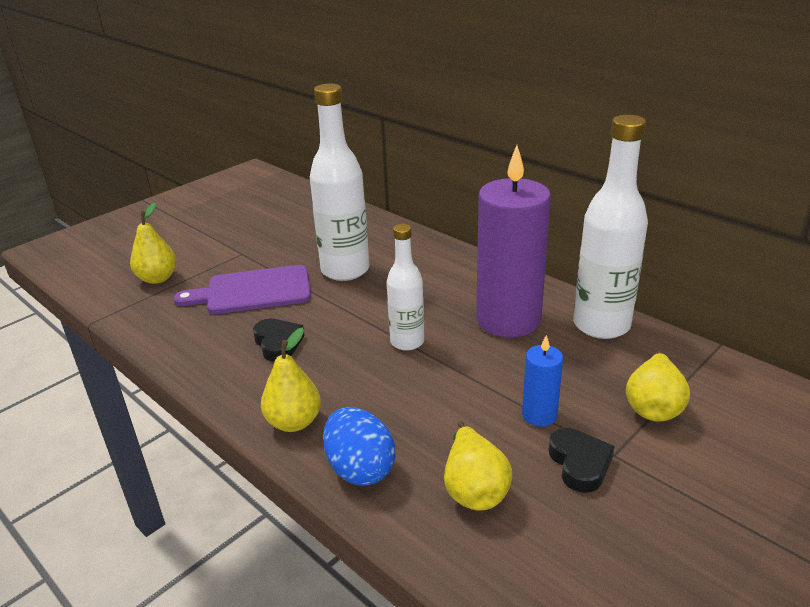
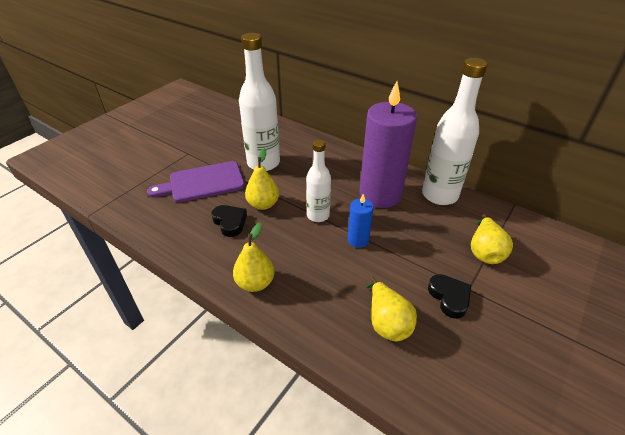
camera: 10 degrees left, 10 degrees up
yellow pear [130,202,177,284] -> yellow pear moved to [245,148,279,210]
blue egg [323,407,395,486] -> none
blue candle [522,335,563,427] -> blue candle moved to [348,194,374,248]

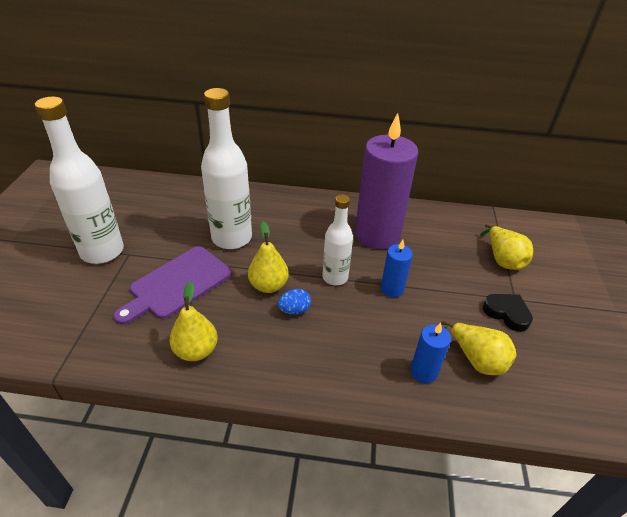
camera: 30 degrees left, 0 degrees up
black heart [211,205,247,237] -> none
yellow pear [233,222,274,292] -> yellow pear moved to [170,281,218,361]
white bottle [422,58,488,205] -> white bottle moved to [35,97,124,264]
none -> blue egg [277,289,311,315]
none -> blue candle [410,323,451,383]

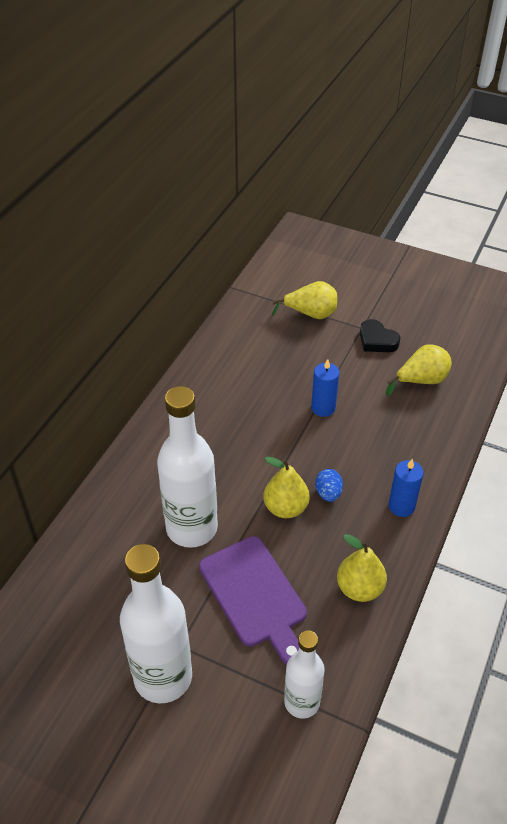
camera: 70 degrees left, 5 degrees up
white bottle [322,194,353,286] -> white bottle moved to [284,630,325,719]
purple candle [355,113,418,249] -> none
blue candle [410,323,451,383] -> blue candle moved to [389,459,424,517]
black heart [482,294,533,332] -> black heart turned 105 degrees counterclockwise [360,319,400,352]

